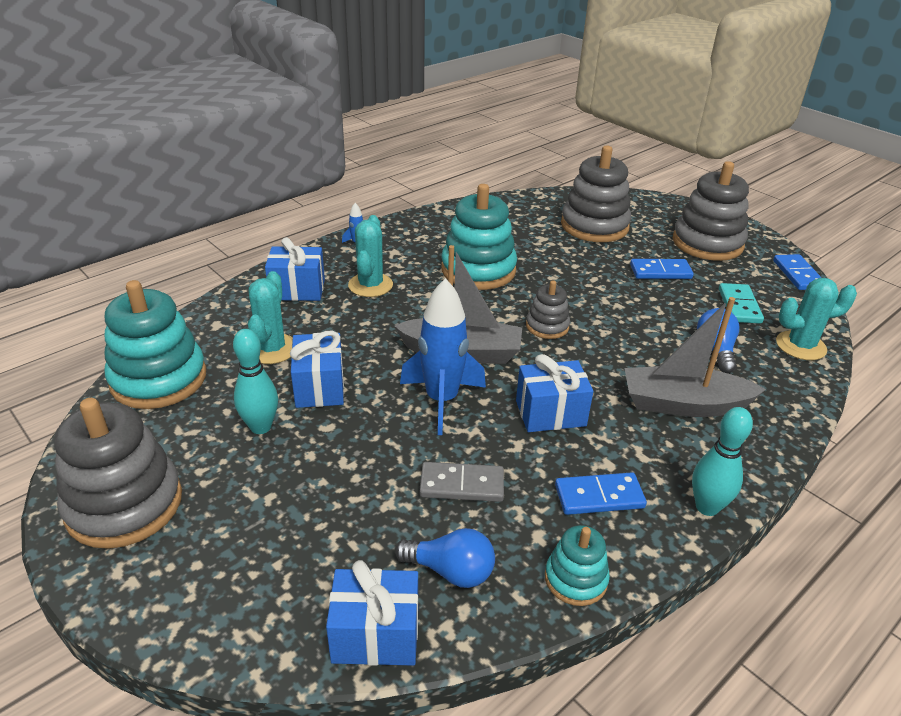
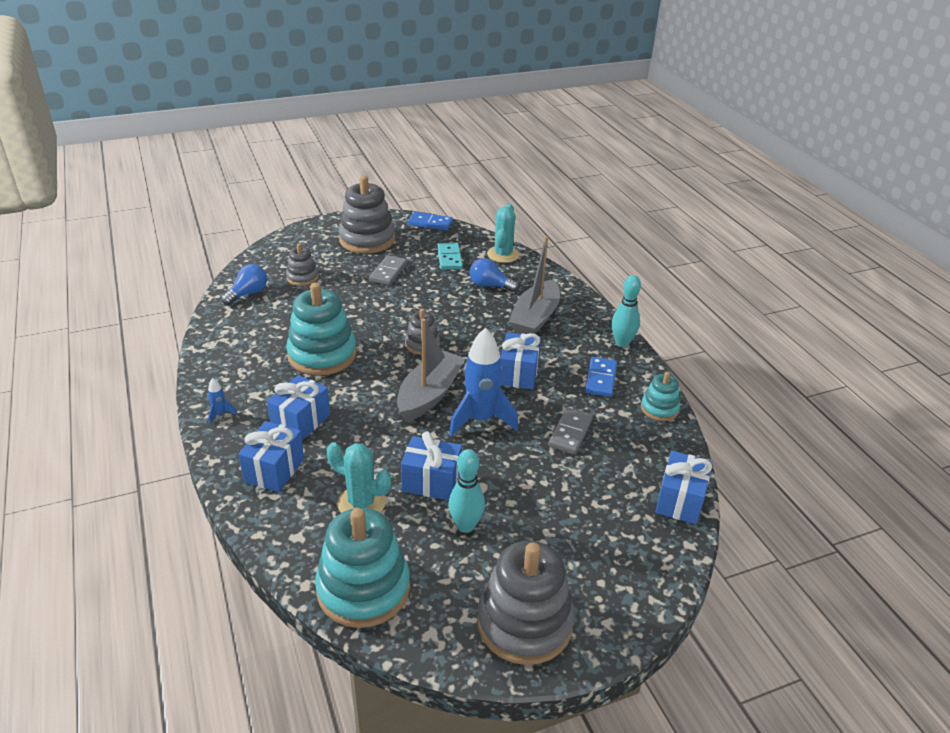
camera: 70 degrees left, 0 degrees up
turquoise cactus [348,215,393,297] -> blue gift [267,375,330,441]
blue light bulb [395,528,495,588] -> blue light bulb moved to [221,264,267,305]
grey stacking toy [561,146,631,242] -> grey stacking toy [286,243,318,286], size x0.52
blue domino [630,259,694,279] -> grey domino [369,255,407,285]
turquoise domino [719,283,764,324] -> turquoise domino turned 60 degrees clockwise [437,243,463,270]

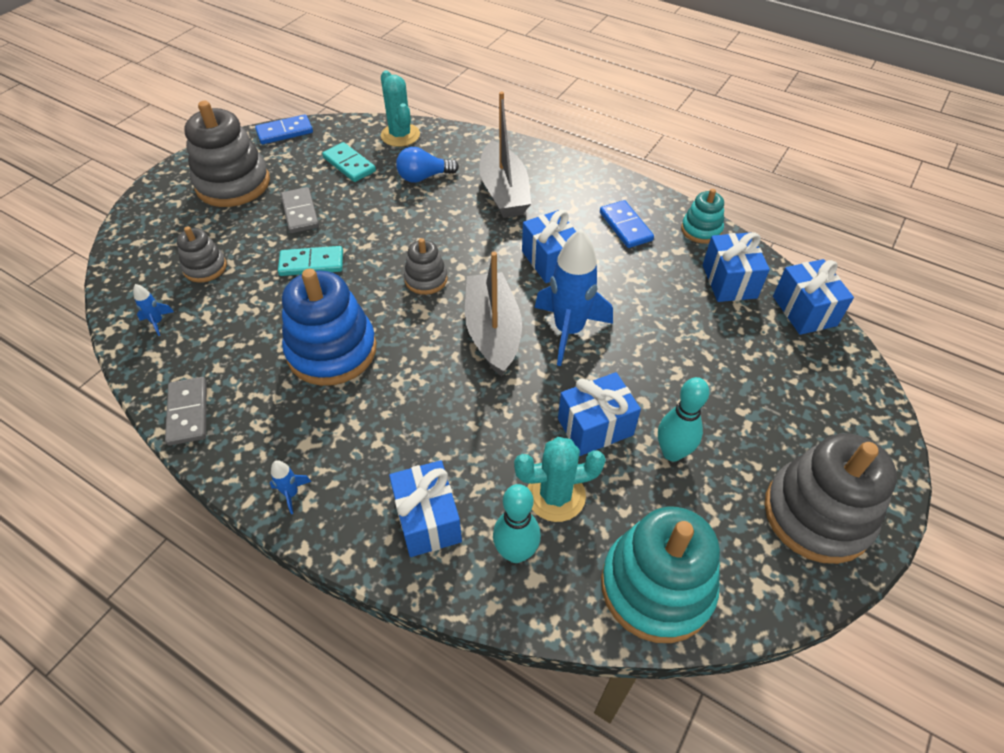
camera: 35 degrees left, 15 degrees up
blue light bulb [221,264,267,305] -> blue rocket [133,284,174,336]
blue gift [267,375,330,441] -> blue gift moved to [703,232,770,302]
turquoise stacking toy [286,282,357,376] -> blue stacking toy [282,269,377,386]
grey domino [548,407,593,454] -> grey domino moved to [165,377,207,446]
turquoise bowling pin [612,275,641,347] -> turquoise bowling pin moved to [493,484,541,563]
none -> turquoise domino [278,246,343,276]

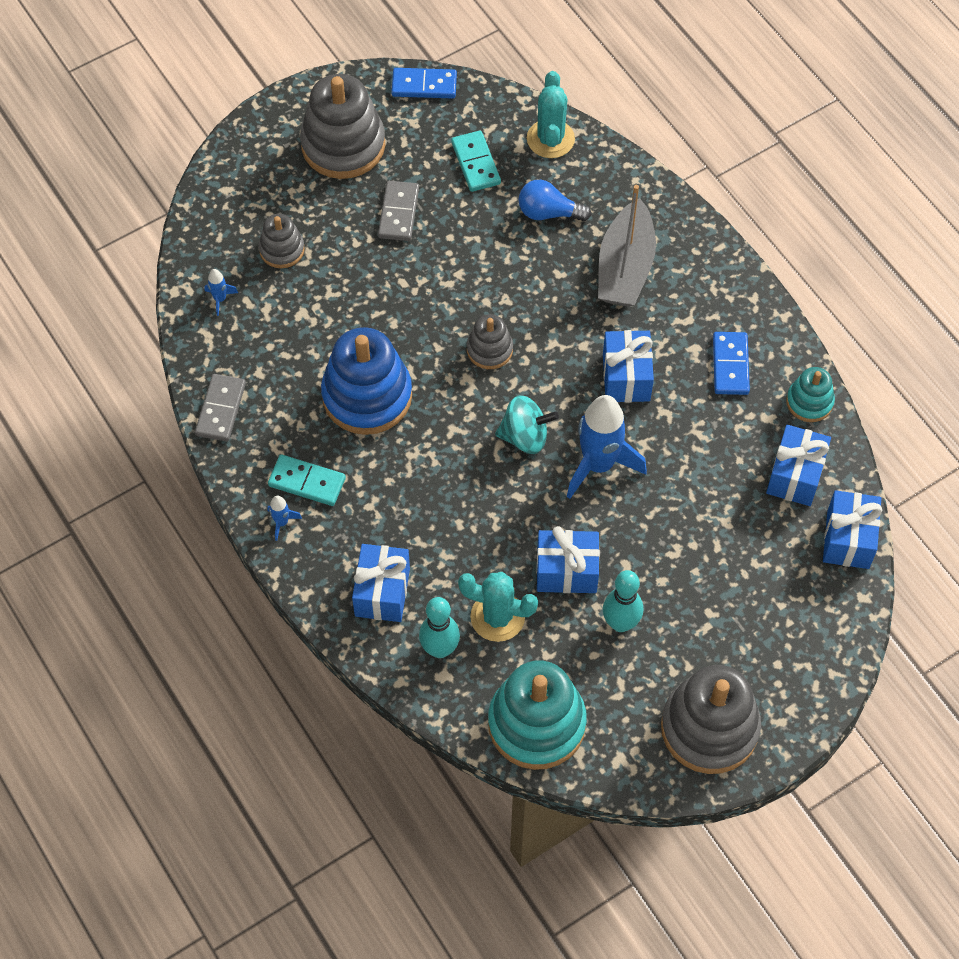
camera: 25 degrees right, 10 degrees up
turquoise domino [278,246,343,276] -> turquoise domino moved to [268,454,346,506]
grey boat [465,252,522,377] -> turquoise spinning top [495,395,559,454]

